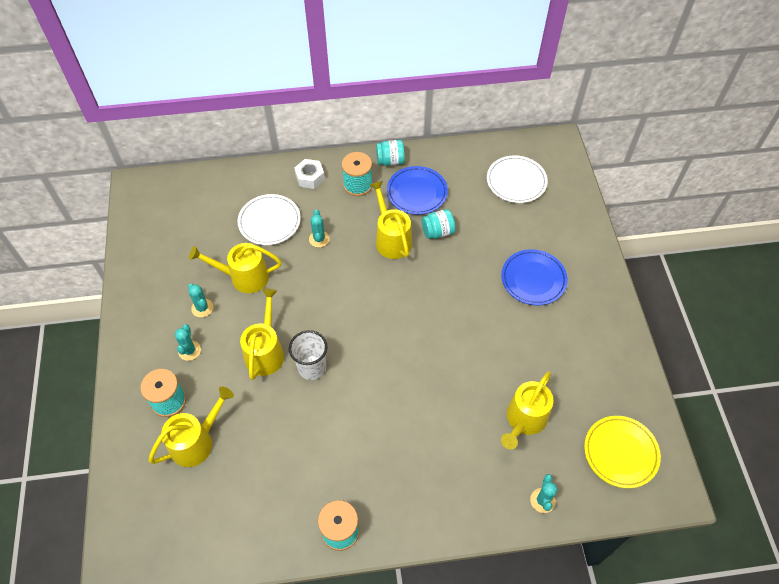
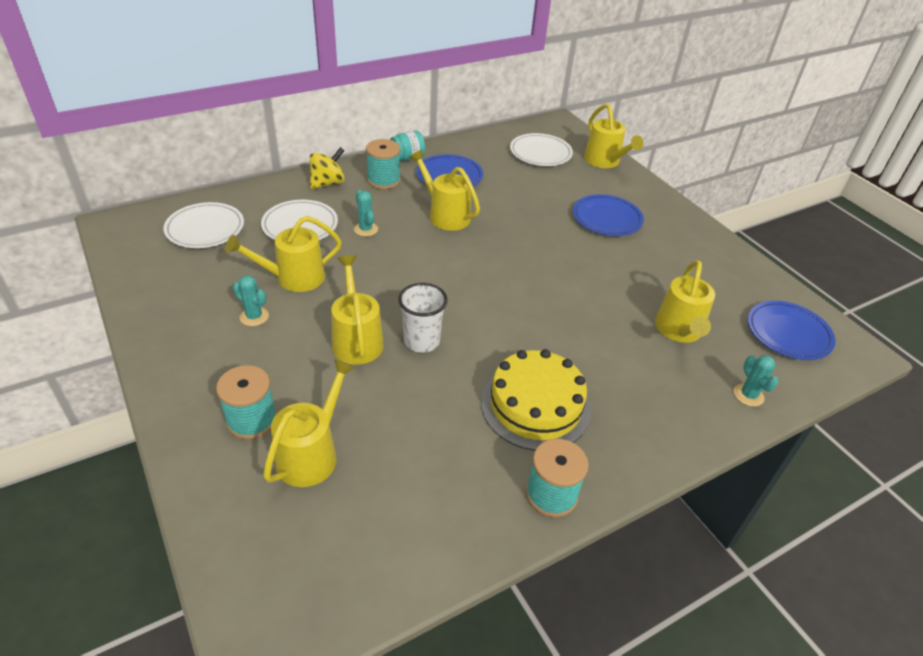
camera: 25 degrees left, 15 degrees down
turquoise cactus [175,324,201,361] -> none
white nut [294,159,325,189] -> yellow spinning top [310,147,345,189]
turquoise jar [422,209,456,239] -> none
yellow plate [584,416,661,489] -> blue plate [748,301,836,360]
none -> white plate [164,202,244,248]
none -> yellow cake [481,349,591,451]
none -> yellow watering can [584,104,644,168]

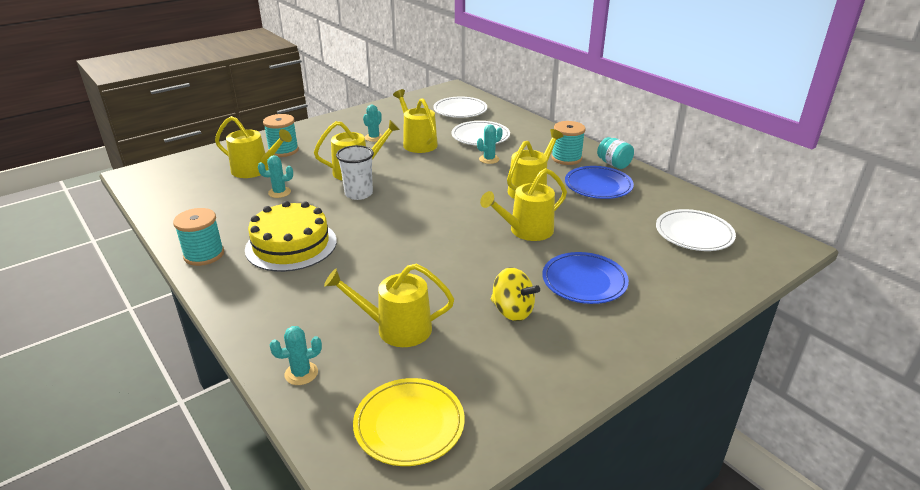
camera: 85 degrees right, 10 degrees down
yellow spinning top [310,147,345,189] -> yellow spinning top moved to [491,267,540,321]
yellow watering can [584,104,644,168] -> yellow watering can moved to [480,168,567,241]
blue plate [748,301,836,360] -> yellow plate [353,378,465,466]
none -> turquoise cactus [258,155,293,198]

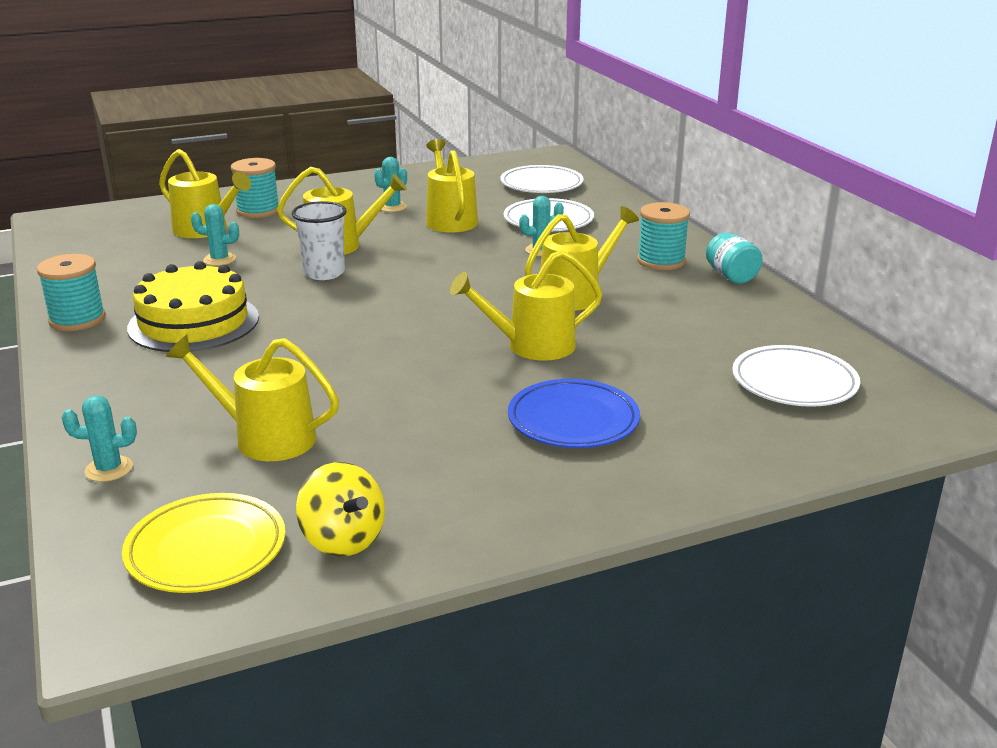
camera: 15 degrees right, 5 degrees down
yellow spinning top [491,267,540,321] -> yellow spinning top moved to [296,462,385,556]
blue plate [565,166,634,199] -> none

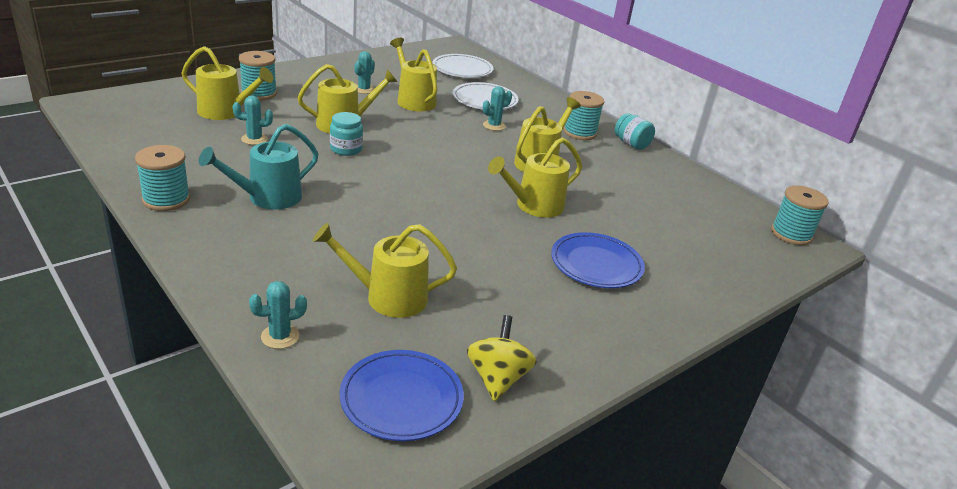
camera: 20 degrees left, 5 degrees up
yellow plate [122,493,285,593] -> blue plate [340,350,464,441]
yellow cake [127,261,259,352] -> turquoise watering can [199,124,319,210]
white cup [292,201,347,280] -> turquoise jar [330,112,363,156]
yellow spinning top [296,462,385,556] -> yellow spinning top turned 120 degrees counterclockwise [467,315,537,401]
white plate [732,345,860,407] -> none
none -> turquoise spool [771,185,829,245]

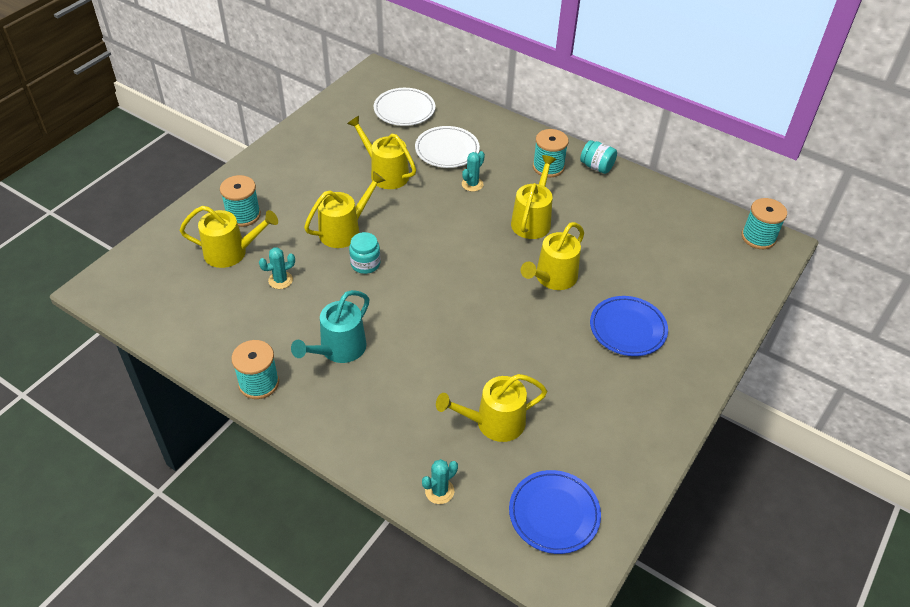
camera: 15 degrees left, 15 degrees up
turquoise cactus [354,51,375,94] -> none
yellow spinning top [467,315,537,401] -> none

